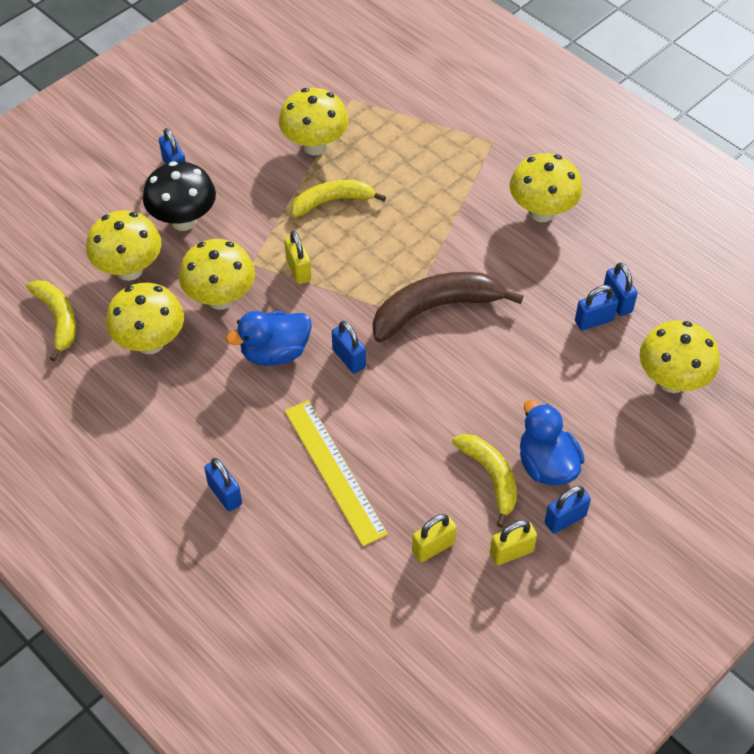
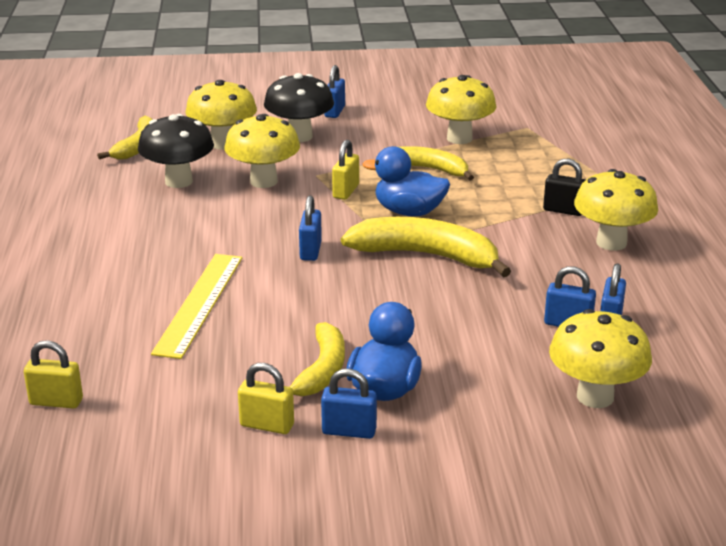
camera: 40 degrees right, 25 degrees down
yellow mushroom [106,283,184,354] -> black mushroom [138,114,214,188]
blue padlock [204,458,242,512] -> none
blue duck [226,311,312,366] -> blue duck moved to [363,146,450,216]
brown banana [373,272,523,343] -> yellow banana [341,217,511,277]
yellow padlock [412,514,457,562] -> yellow padlock moved to [24,340,83,409]
none -> black padlock [543,159,585,216]

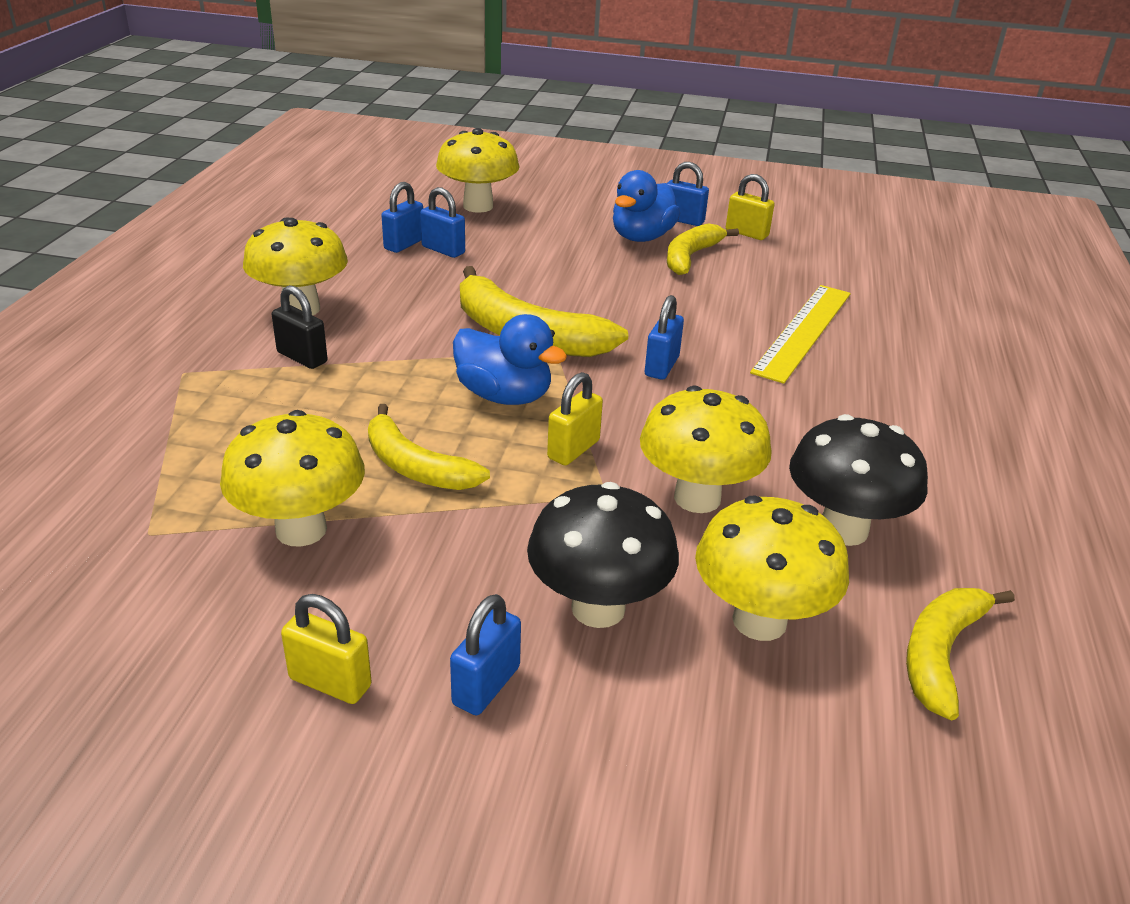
camera: 165 degrees left, 5 degrees up
yellow padlock [24,340,83,409] -> yellow padlock moved to [281,594,372,704]

